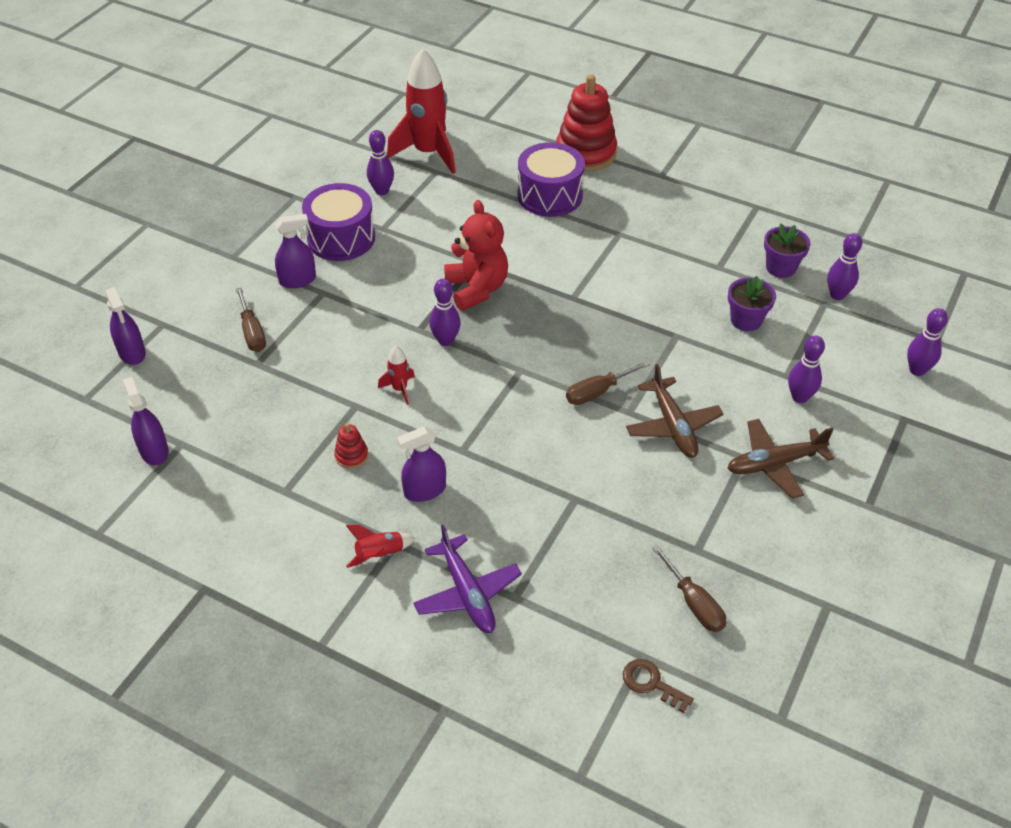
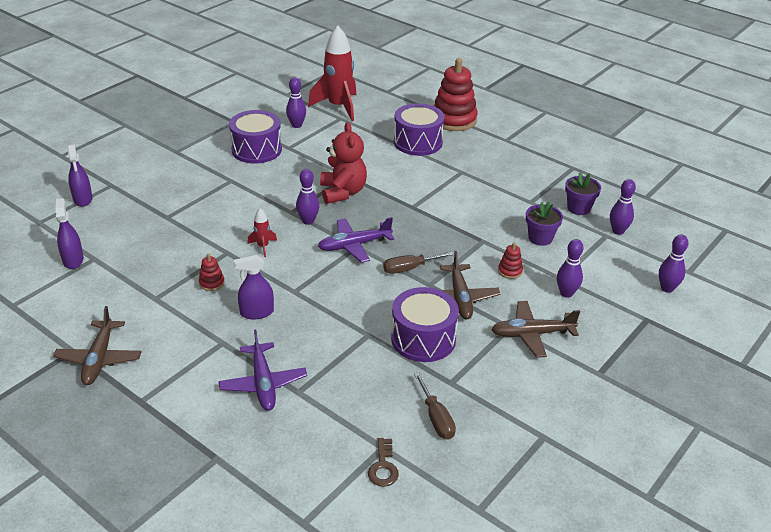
camera: 10 degrees right, 10 degrees down
brown screwdriver [236,287,266,352] -> none
purple spray bottle [275,214,316,288] -> none
red rocket [346,525,416,568] -> none
brown key [623,659,694,713] -> brown key turned 135 degrees counterclockwise [368,438,399,487]
none -> brown plane [53,306,142,385]
none -> purple plane [318,217,395,263]
none -> purple drum [391,287,459,362]
none -> red stacking toy [498,242,523,279]

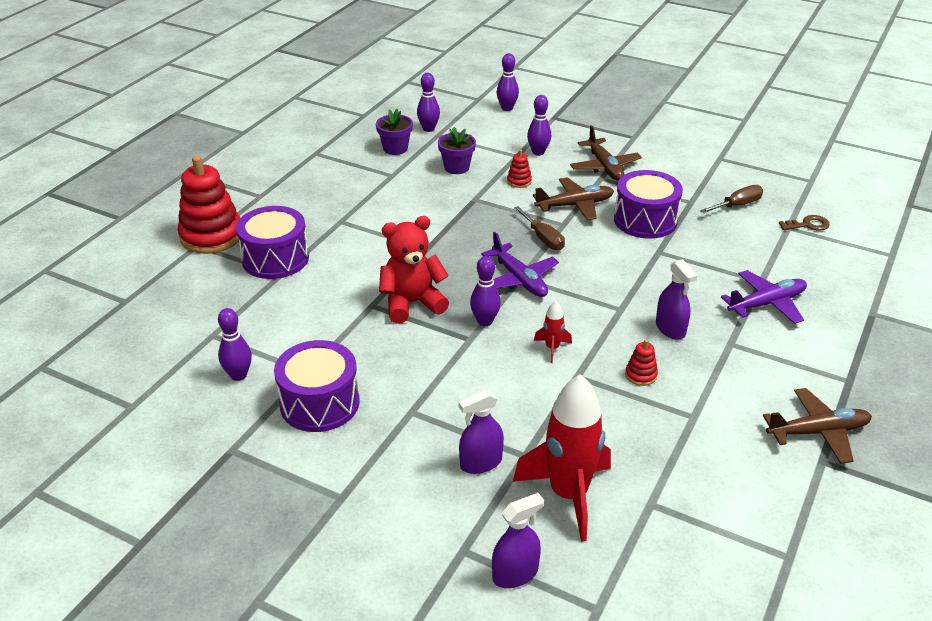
camera: 100 degrees left, 0 degrees up
purple spray bottle [55,198,84,269] -> purple spray bottle moved to [458,390,504,474]
red rocket [308,26,356,121] -> red rocket moved to [513,374,611,542]

